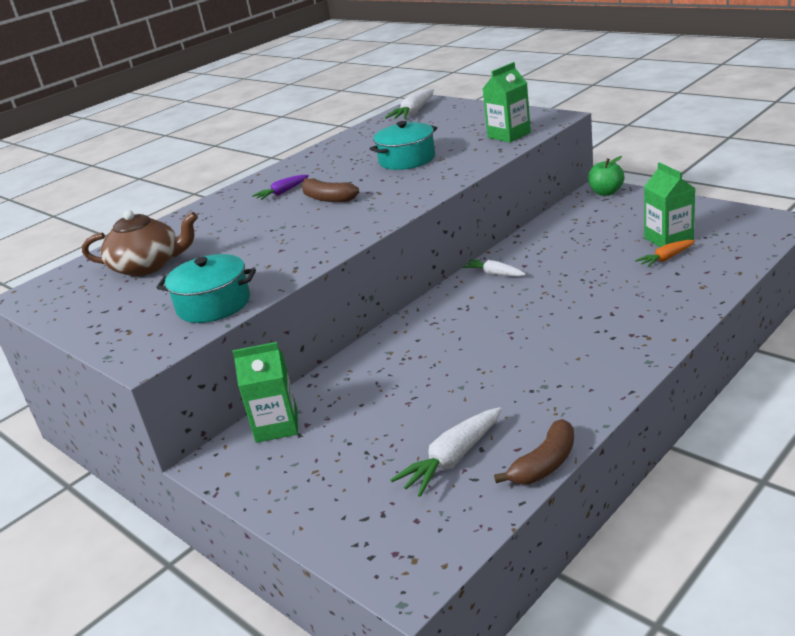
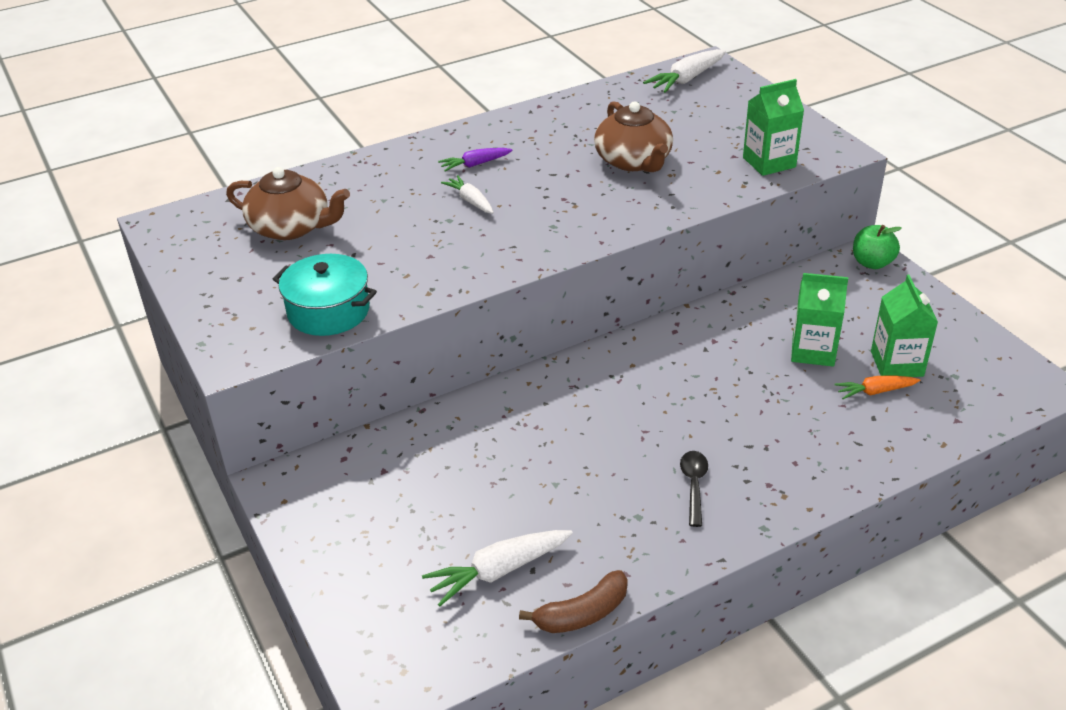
camera: 15 degrees right, 10 degrees up
green carton [232,342,298,443] -> green carton moved to [791,273,848,366]
brown banana [302,178,359,202] -> none
turquoise pot [370,121,437,170] -> brown teapot [594,101,673,172]
white carrot [462,259,526,276] -> white carrot moved to [441,175,494,214]
none -> black spoon [680,451,708,527]

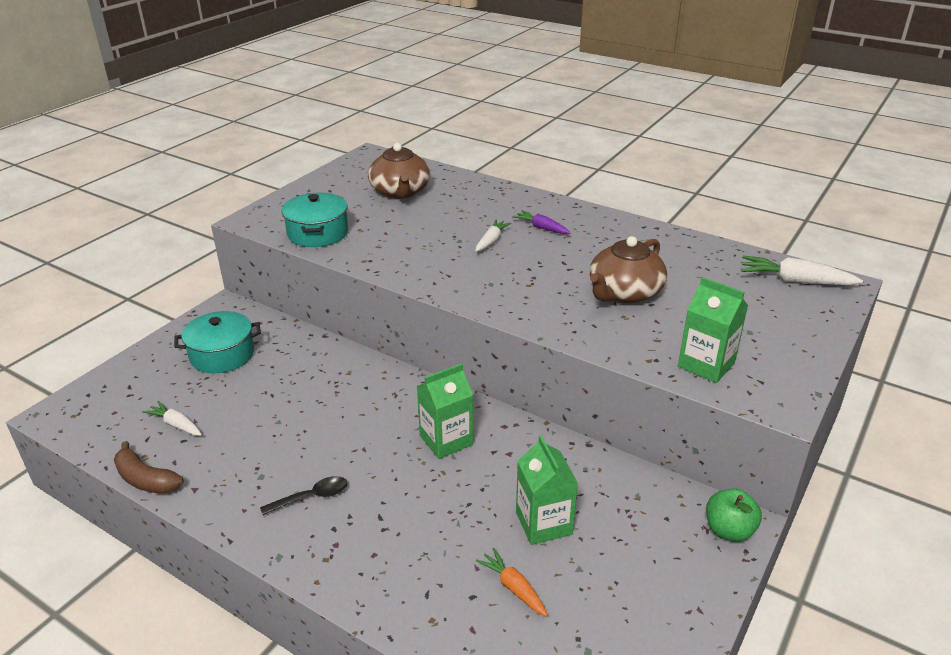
camera: 60 degrees right, 5 degrees down
white carrot [422,530,573,606] -> white carrot [143,401,202,436], size x0.63
green carton [871,275,938,377] -> green carton moved to [417,363,473,459]
none -> turquoise pot [174,311,261,373]

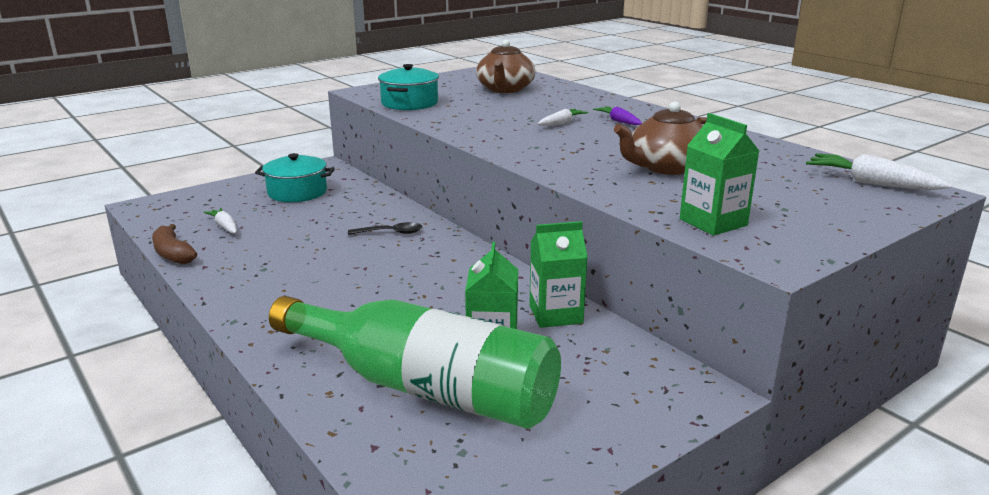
camera: 20 degrees right, 10 degrees down
black spoon [260,476,348,515] -> black spoon moved to [348,222,422,235]
green carton [417,363,473,459] -> green carton moved to [529,221,588,328]
orange carrot [475,548,548,617] -> green bottle [269,296,561,429]
green apple [706,488,762,542] -> none

